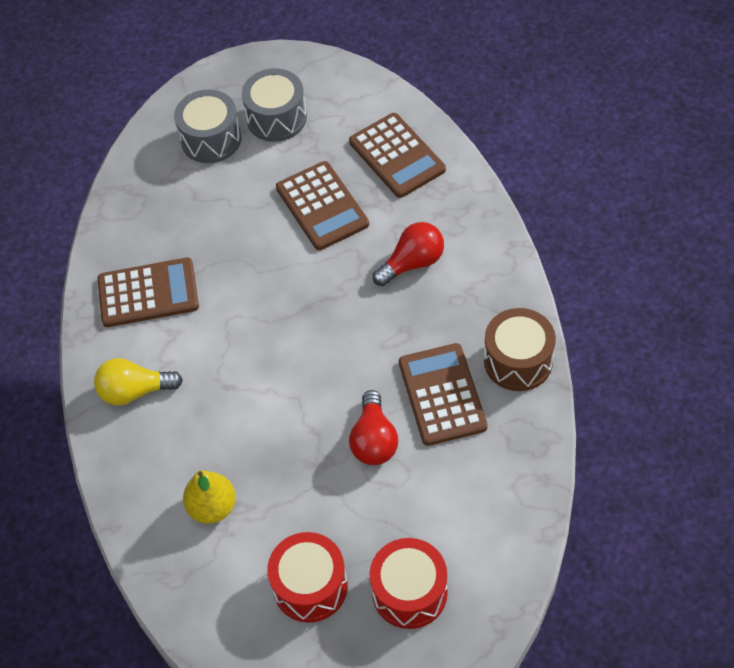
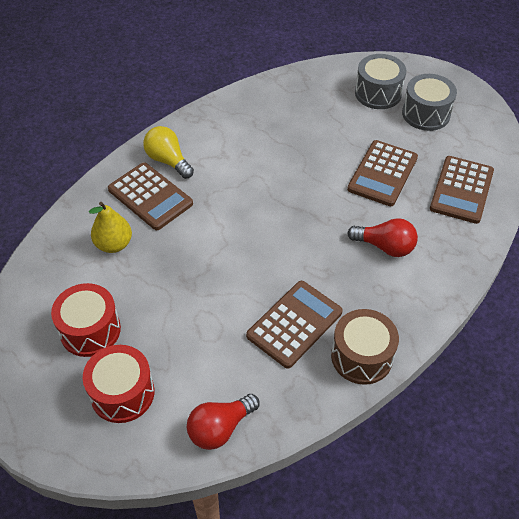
camera: 50 degrees right, 5 degrees down
brown calculator [97,257,199,327] -> brown calculator moved to [108,163,193,230]
red light bulb [349,390,398,465] -> red light bulb moved to [187,394,259,450]

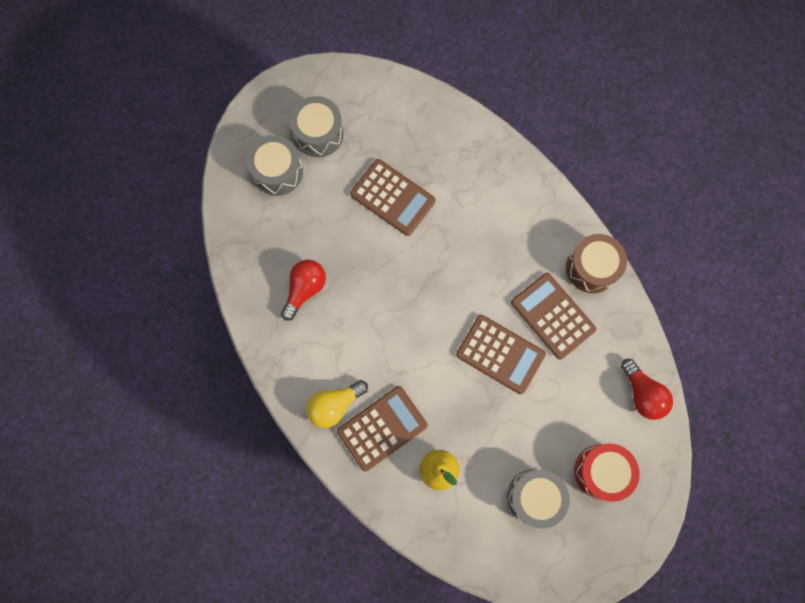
camera: 80 degrees left, 25 degrees up
red drum [51,283,121,357] -> grey drum [507,469,570,529]
red light bulb [347,218,418,257] -> red light bulb moved to [281,260,326,321]
brown calculator [430,156,494,224] -> brown calculator moved to [456,315,546,394]

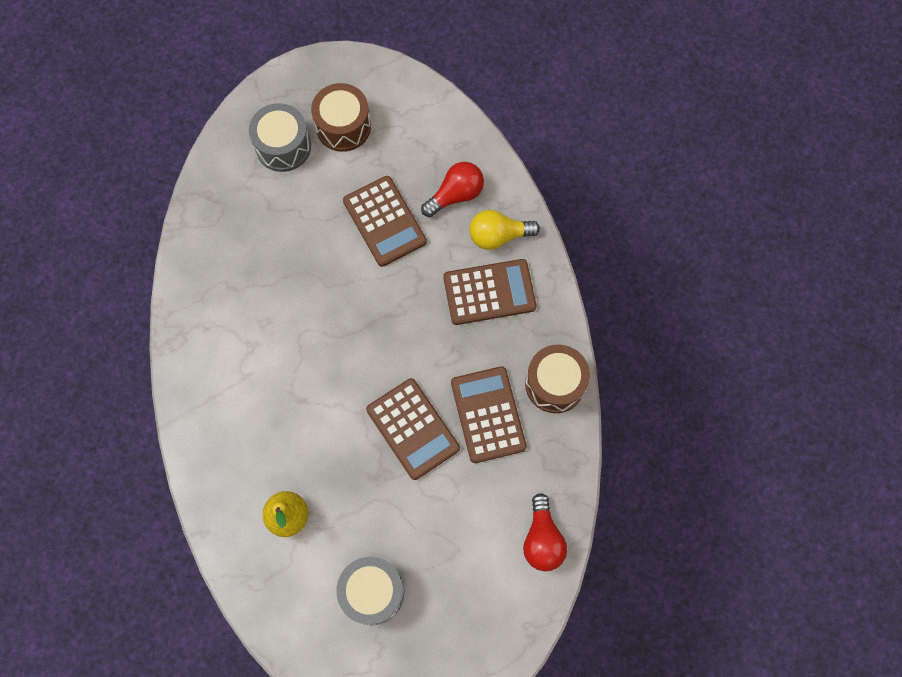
camera: 25 degrees right, 5 degrees down
red light bulb [281,260,326,321] -> red light bulb moved to [421,162,484,217]
grey drum [290,96,344,157] -> brown drum [311,83,371,152]
yellow light bulb [306,380,368,428] -> yellow light bulb moved to [469,210,540,250]
brown calculator [337,386,428,471] -> brown calculator moved to [443,259,537,325]
red drum [574,443,639,502] -> none

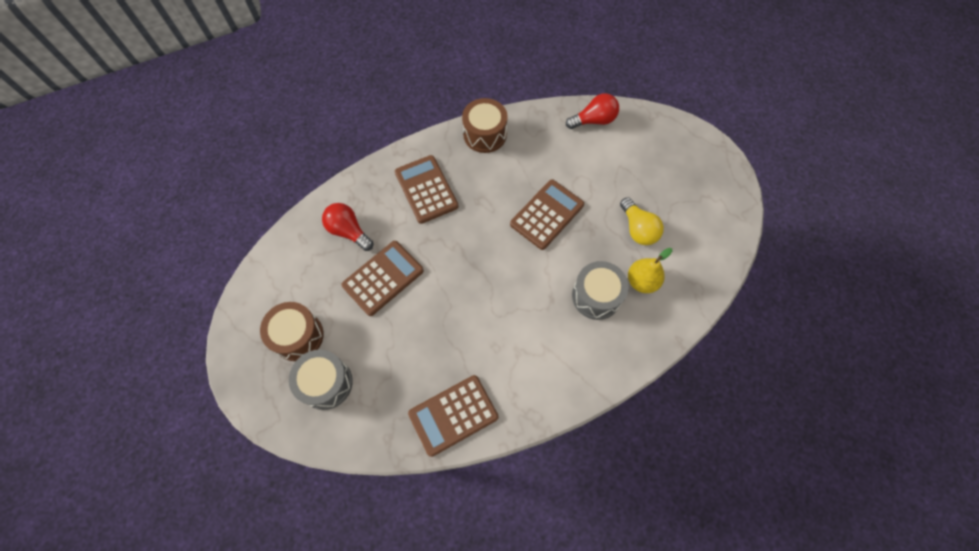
camera: 105 degrees left, 5 degrees down
grey drum [337,557,404,625] -> grey drum moved to [572,261,629,320]
brown calculator [451,366,527,463] -> brown calculator moved to [408,375,499,457]
yellow light bulb [469,210,540,250] -> yellow light bulb moved to [620,197,664,245]

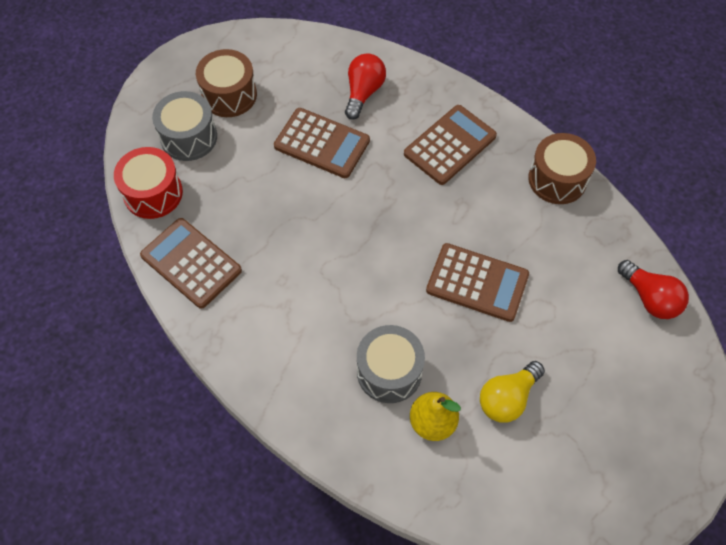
camera: 70 degrees right, 5 degrees down
none -> red drum [114,147,183,219]

